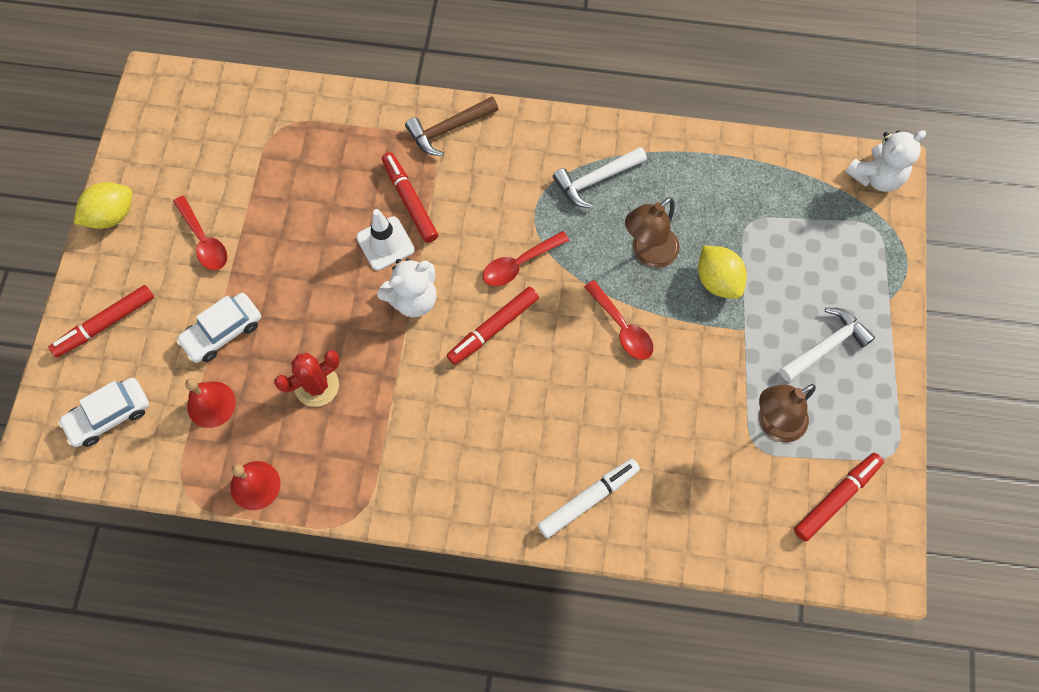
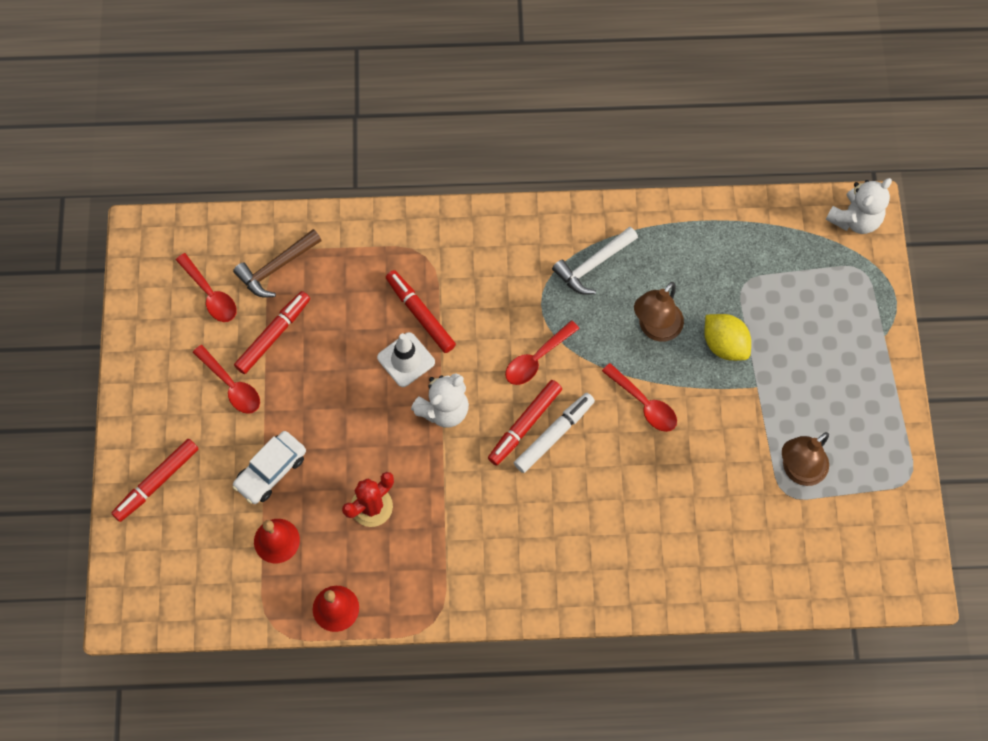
camera: 10 degrees left, 0 degrees up
white car [58,378,149,447] -> none
yellow lemon [74,182,132,229] -> none
brown hammer [405,96,498,156] -> brown hammer moved to [233,229,322,297]
white marker [538,459,640,538] -> white marker moved to [514,393,595,473]
white hammer [779,308,875,382] -> none
red marker [794,453,884,541] -> red marker moved to [234,291,310,374]
none -> red spoon [176,253,236,322]

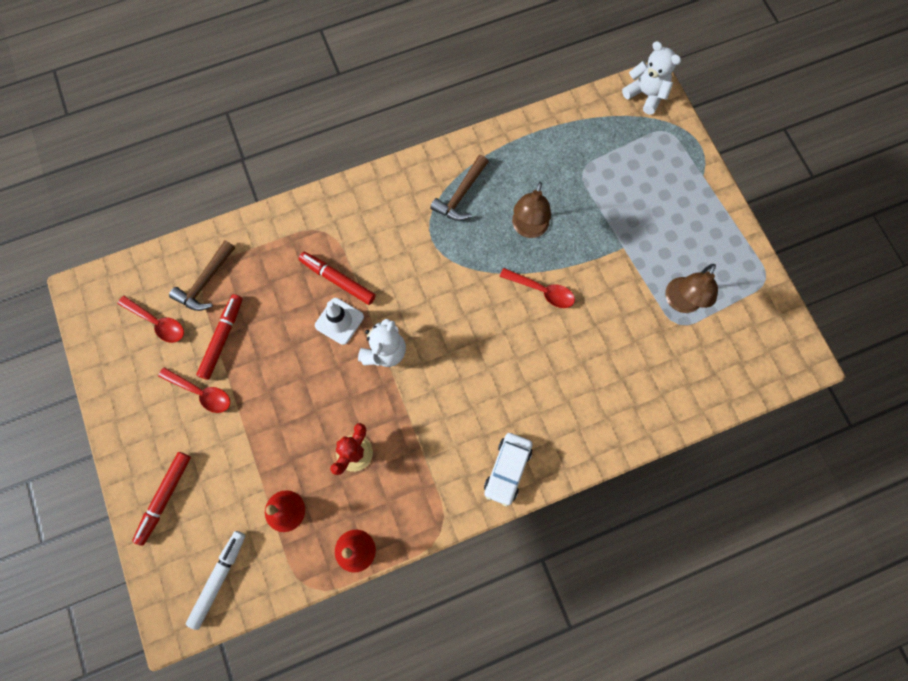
camera: 20 degrees left, 5 degrees up
white car [233,431,306,504] -> white car moved to [484,433,532,507]
red marker [488,380,562,466] -> none
red spoon [505,320,579,385] -> none
white marker [514,393,595,473] -> white marker moved to [186,531,245,630]
white hammer [552,227,638,295] -> brown hammer [430,155,489,221]
yellow lemon [704,314,751,361] -> none
white teddy bear [825,178,892,234] -> white teddy bear turned 75 degrees counterclockwise [622,41,681,115]

